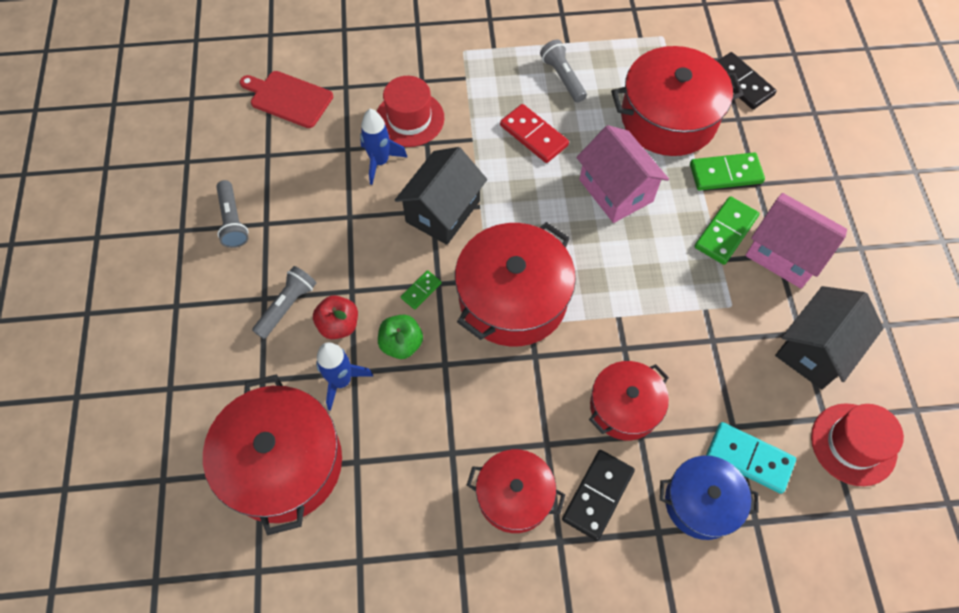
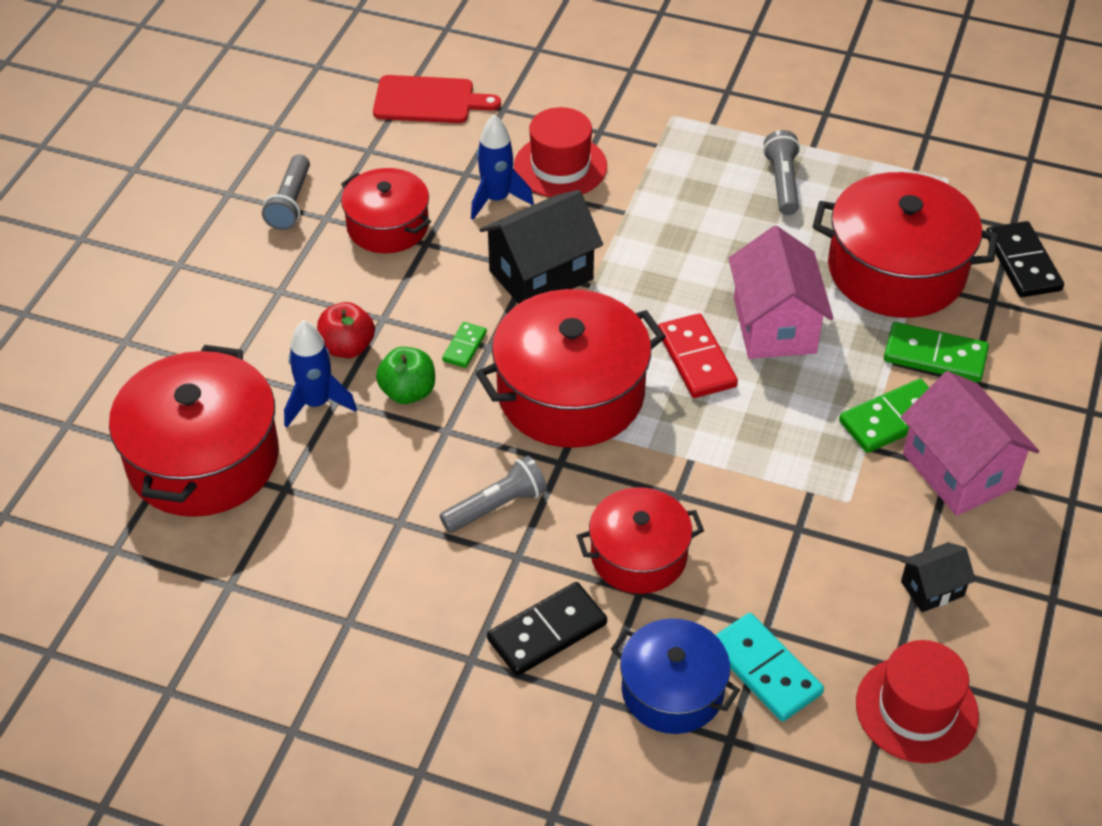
camera: 25 degrees right, 15 degrees down
red cutting board [240,71,333,128] -> red cutting board turned 135 degrees clockwise [373,75,501,123]
grey flashlight [252,266,316,339] -> grey flashlight moved to [440,456,547,533]
green domino [401,270,442,309] -> green domino turned 45 degrees counterclockwise [442,322,487,368]
red pot [467,449,565,533] -> red pot moved to [341,168,431,253]
red domino [500,104,569,163] -> red domino moved to [658,313,738,398]
black house [775,286,884,389] -> black house [901,542,976,612], size x0.52

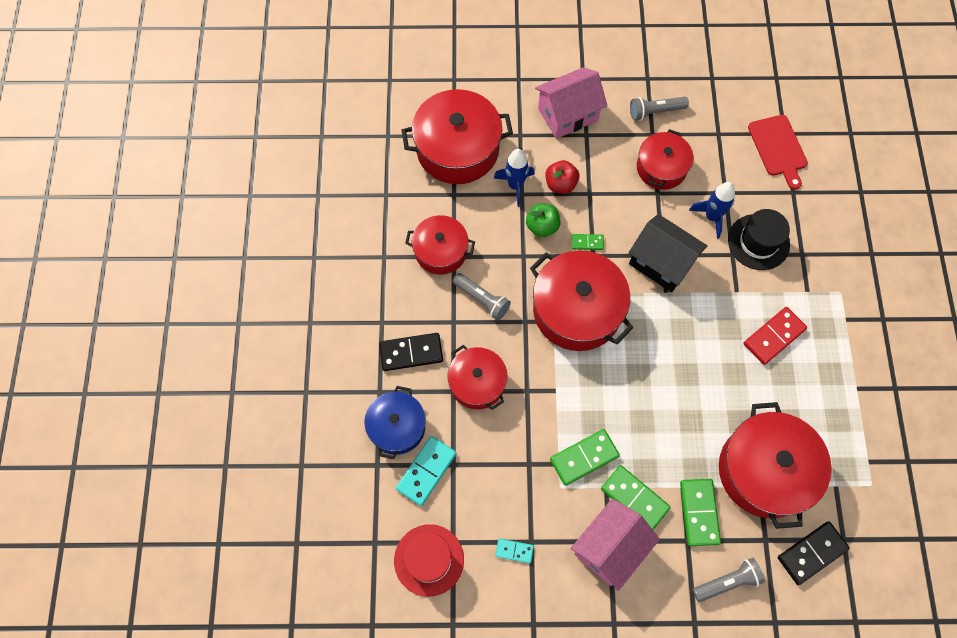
camera: 70 degrees right, 20 degrees up
black domino [487,582,607,676] -> black domino turned 45 degrees counterclockwise [379,333,443,371]
red hat [514,107,607,197] -> black hat [728,209,790,270]
red domino [658,313,738,398] -> red domino moved to [743,307,807,365]
pink house [729,226,833,359] -> pink house moved to [535,67,607,139]
grey flashlight [763,130,800,215] -> grey flashlight moved to [693,558,765,602]
black house [901,542,976,612] -> turquoise domino [495,539,534,563]
none -> red pot [405,215,475,275]
none -> green domino [550,429,620,486]

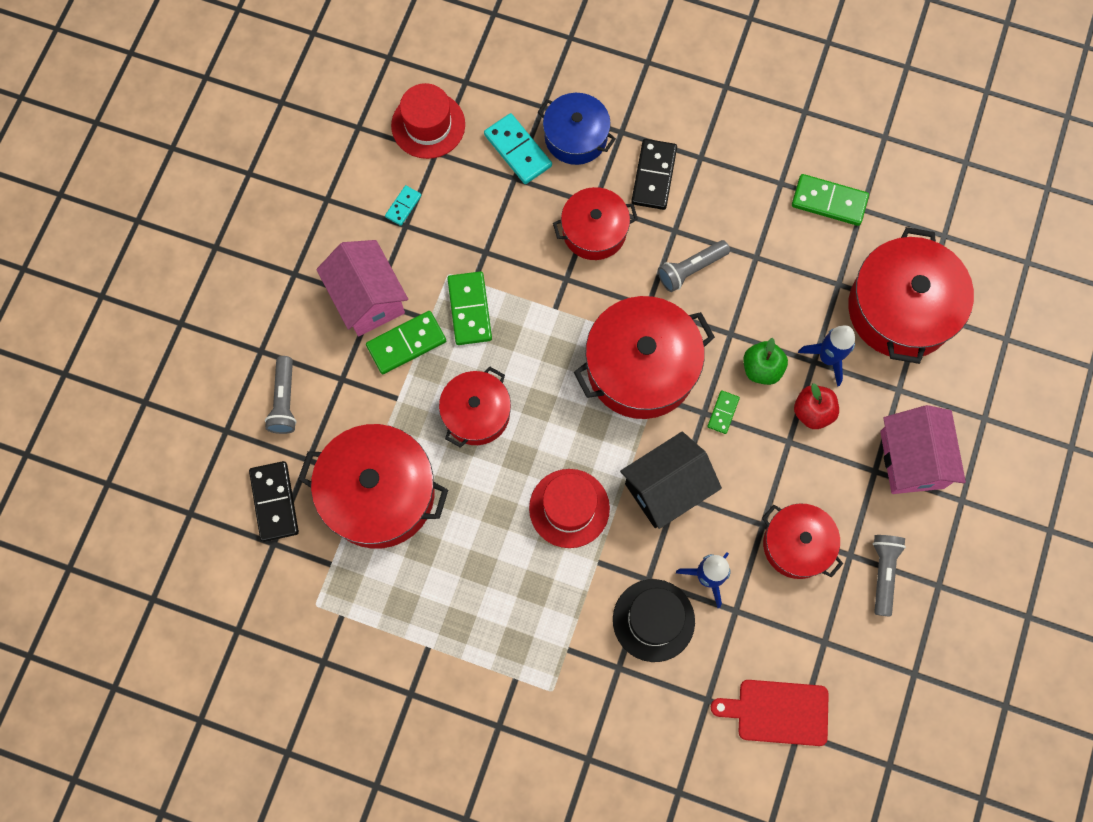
camera: 110 degrees right, 5 degrees up
red pot [405,215,475,275] -> red pot moved to [439,367,511,448]
green domino [680,479,721,546] -> green domino moved to [792,174,869,226]
red domino [743,307,807,365] -> none
none -> red hat [529,469,610,548]

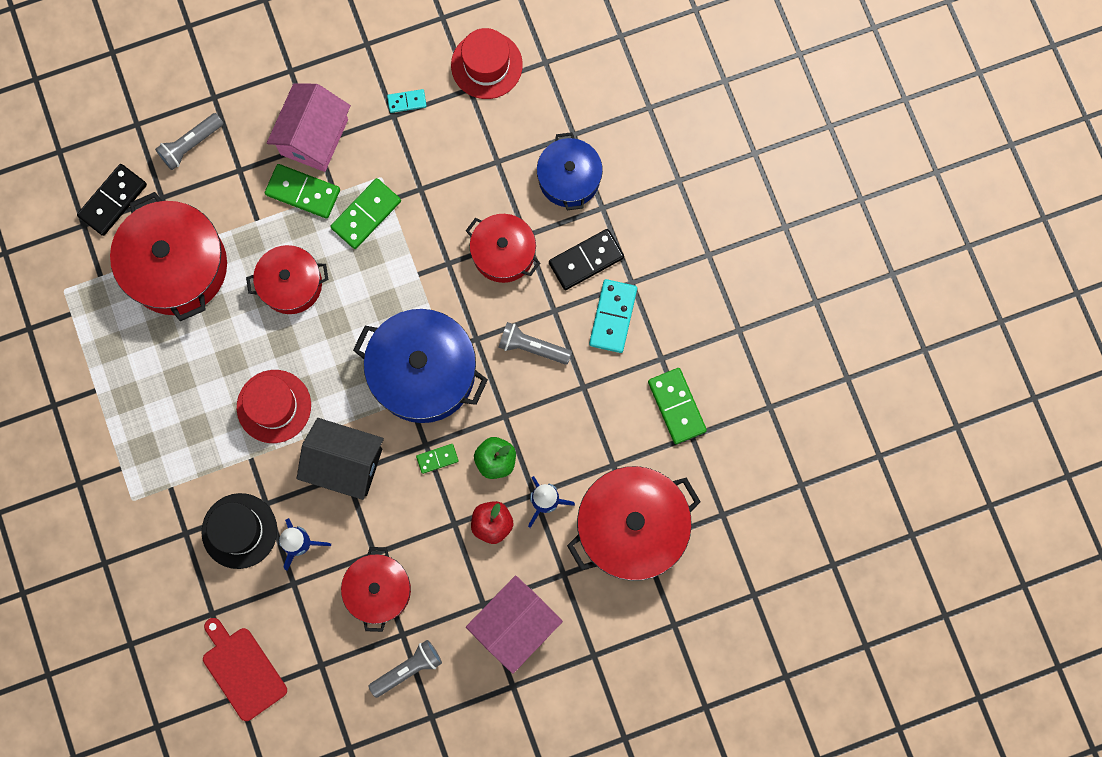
camera: 50 degrees right, 5 degrees up
turquoise domino [484,113,552,184] -> turquoise domino moved to [589,279,637,353]
red pot [574,296,715,419] -> blue pot [353,309,488,423]

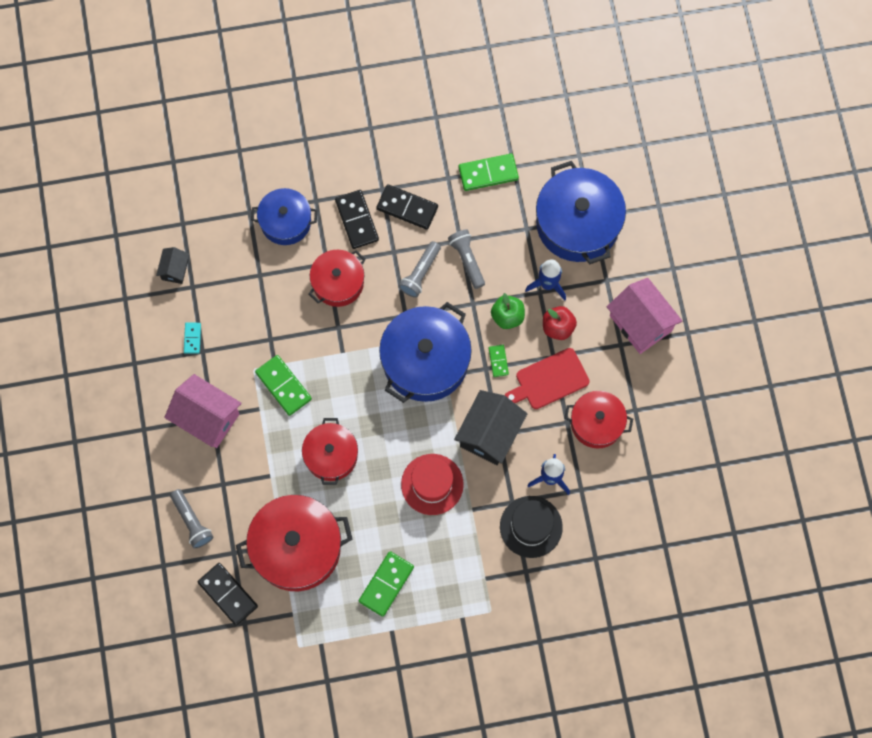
camera: 80 degrees left, 5 degrees down
red cutting board [203,618,287,721] -> red cutting board moved to [505,348,589,409]
green domino [265,164,340,219] -> green domino moved to [359,551,414,617]
grey flashlight [368,640,442,698] -> grey flashlight moved to [448,229,485,289]
red hat [451,28,523,99] -> black house [156,247,189,284]
red pot [567,466,701,581] -> blue pot [536,161,626,264]
turquoise domino [589,279,637,353] -> black domino [376,184,438,230]

